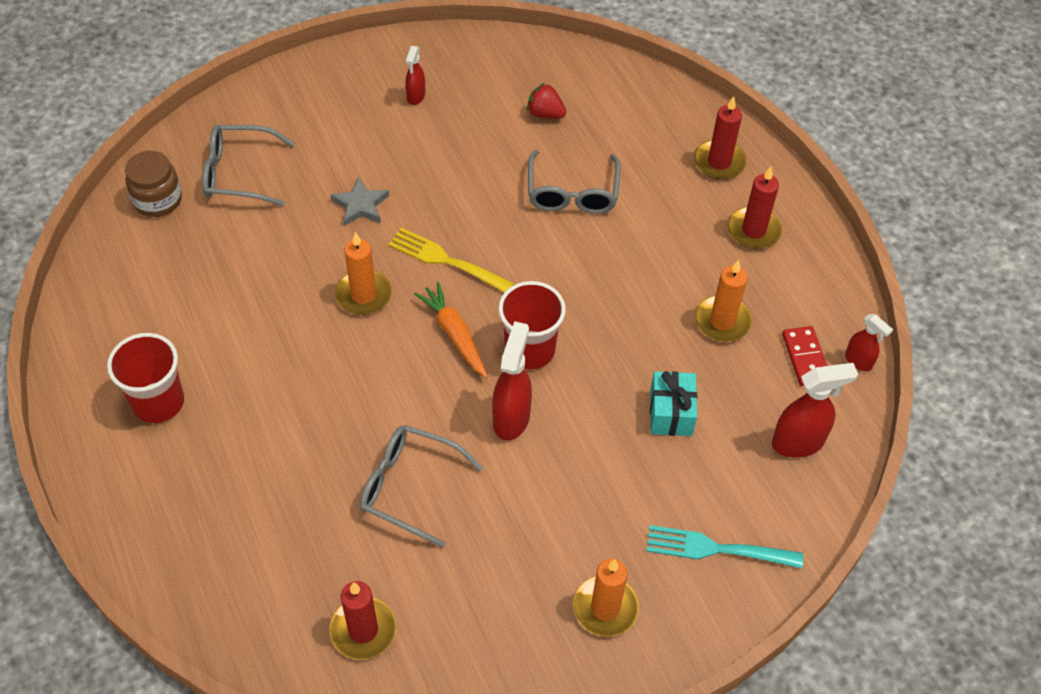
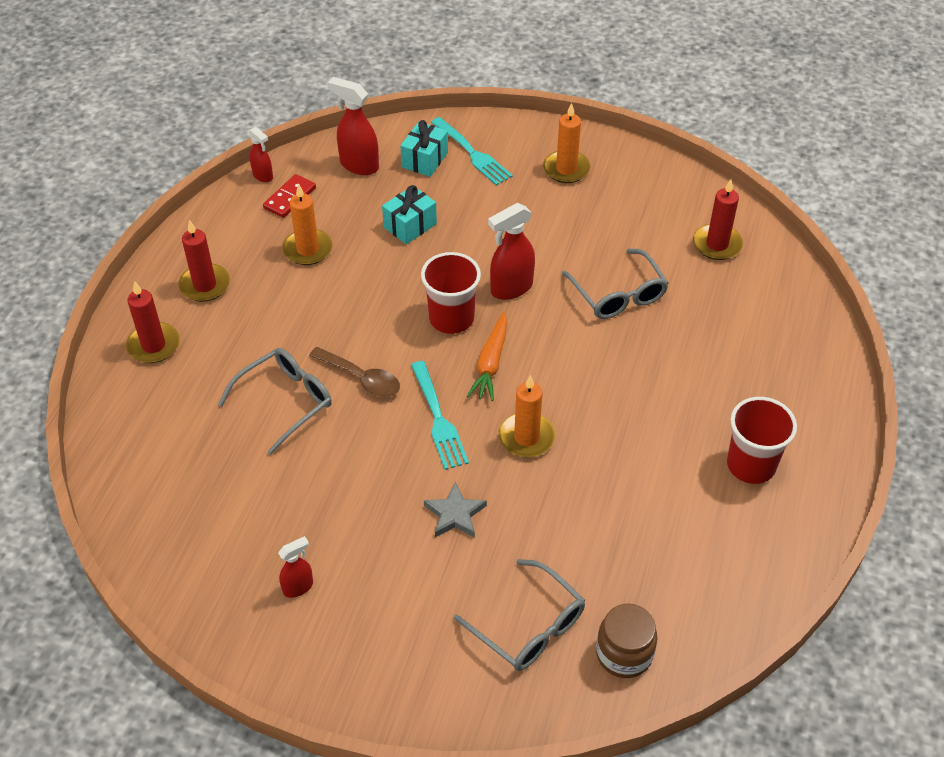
camera: 135 degrees left, 5 degrees down
yellow fork [388,228,515,293] -> turquoise fork [411,361,469,470]
red strawberry [527,83,566,119] -> none
red spray bottle [845,314,893,371] -> red spray bottle turned 135 degrees clockwise [248,127,273,183]
none -> brown spoon [309,347,400,397]
none -> turquoise gift [400,120,448,177]

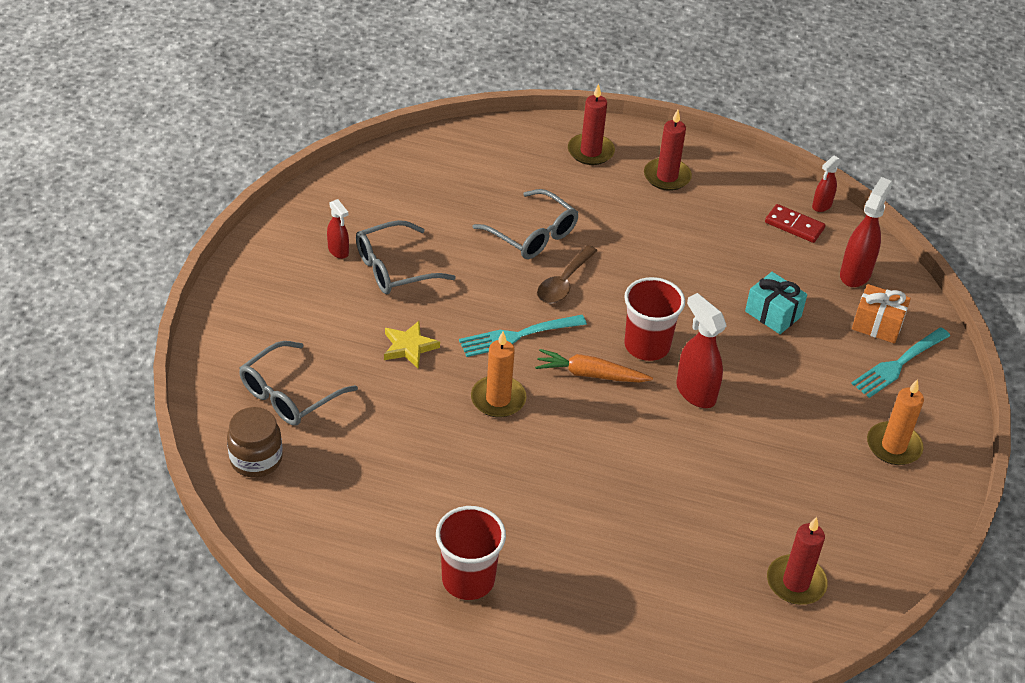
camera: 85 degrees right, 5 degrees down
orange candle [282,184,332,265] -> none
turquoise gift [400,120,448,177] -> orange gift [852,284,911,343]
grey star [424,481,487,537] -> yellow star [384,321,440,369]
grey glasses [562,249,669,319] -> grey glasses moved to [356,220,456,294]

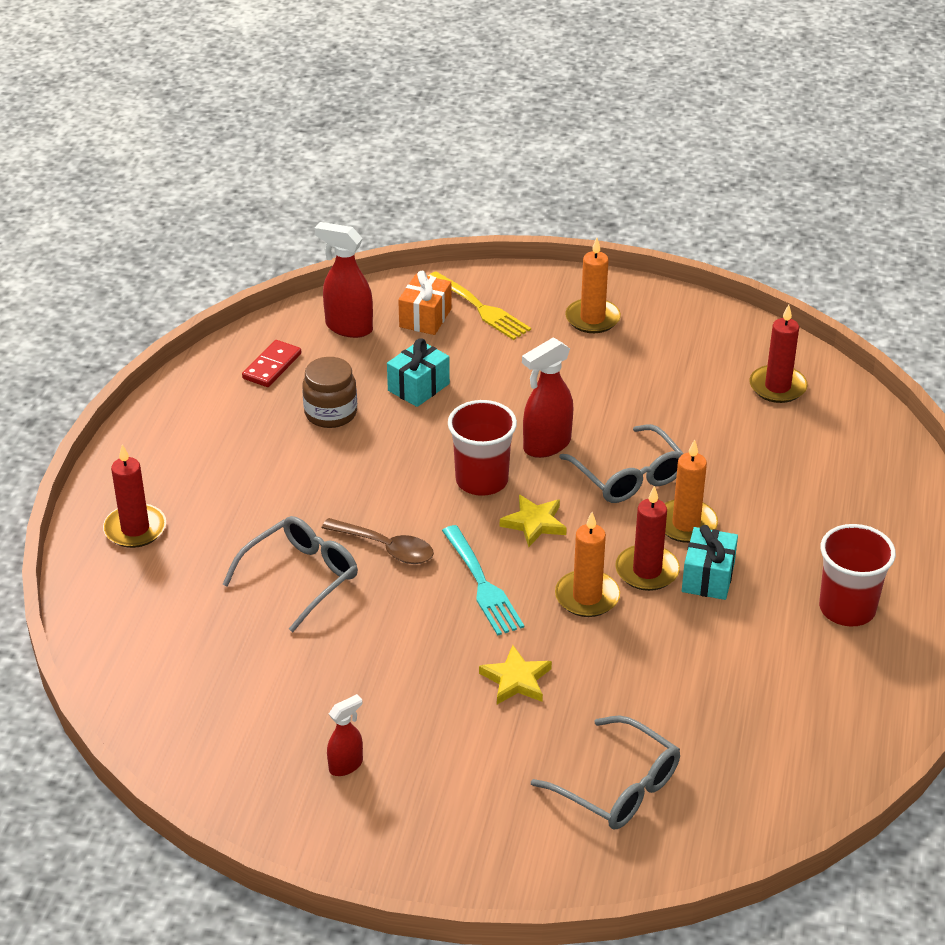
camera: 90 degrees left, 5 degrees down
brown jar [227,407,283,477] -> brown jar moved to [302,357,357,428]
grey glasses [356,220,456,294] -> grey glasses moved to [559,424,684,503]
orange carrot [535,349,653,383] -> yellow star [500,495,567,547]
red candle [644,110,692,191] -> red candle moved to [615,486,680,591]
red spray bottle [812,156,841,212] -> none
turquoise fork [851,328,950,398] -> yellow fork [428,271,531,340]
none -> orange candle [665,439,718,543]
none -> turquoise gift [682,525,738,600]

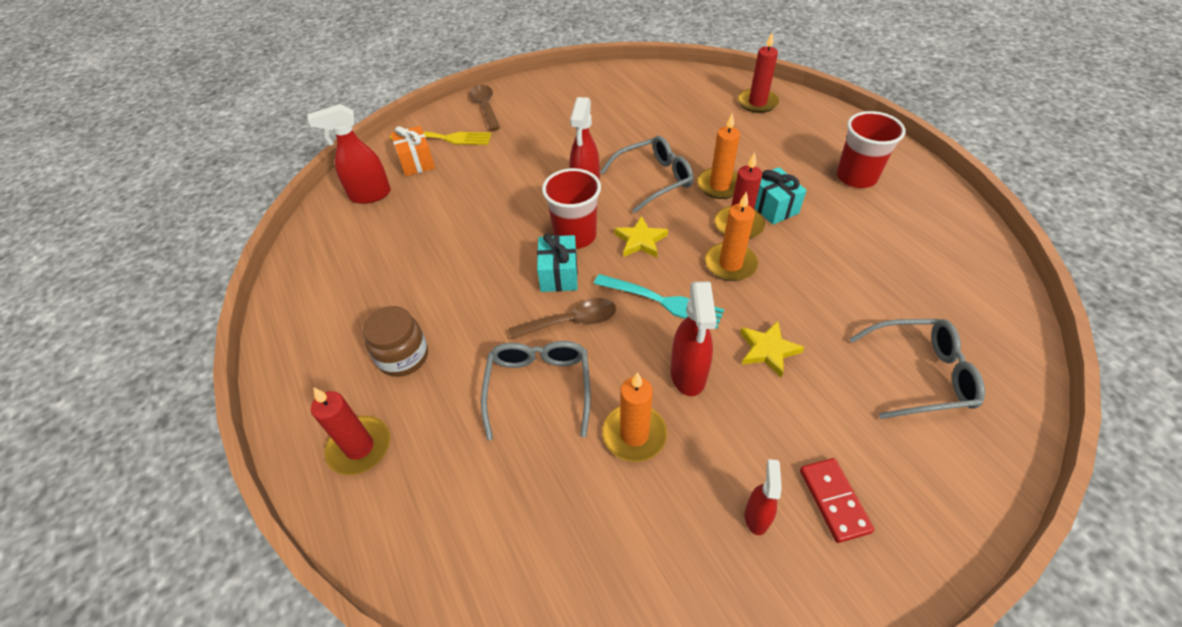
camera: 40 degrees left, 10 degrees up
red domino [242,340,301,387] -> red domino moved to [800,458,874,543]
brown jar [302,357,357,428] -> brown jar moved to [363,306,428,377]
turquoise gift [387,338,450,407] -> turquoise gift moved to [537,233,578,292]
grey glasses [559,424,684,503] -> grey glasses turned 45 degrees counterclockwise [600,136,694,213]
orange candle [565,238,621,333] -> orange candle moved to [602,372,667,462]
red candle [750,305,808,403] -> red candle moved to [738,33,779,113]
none -> brown spoon [470,84,500,131]
none -> red spray bottle [671,281,717,396]

